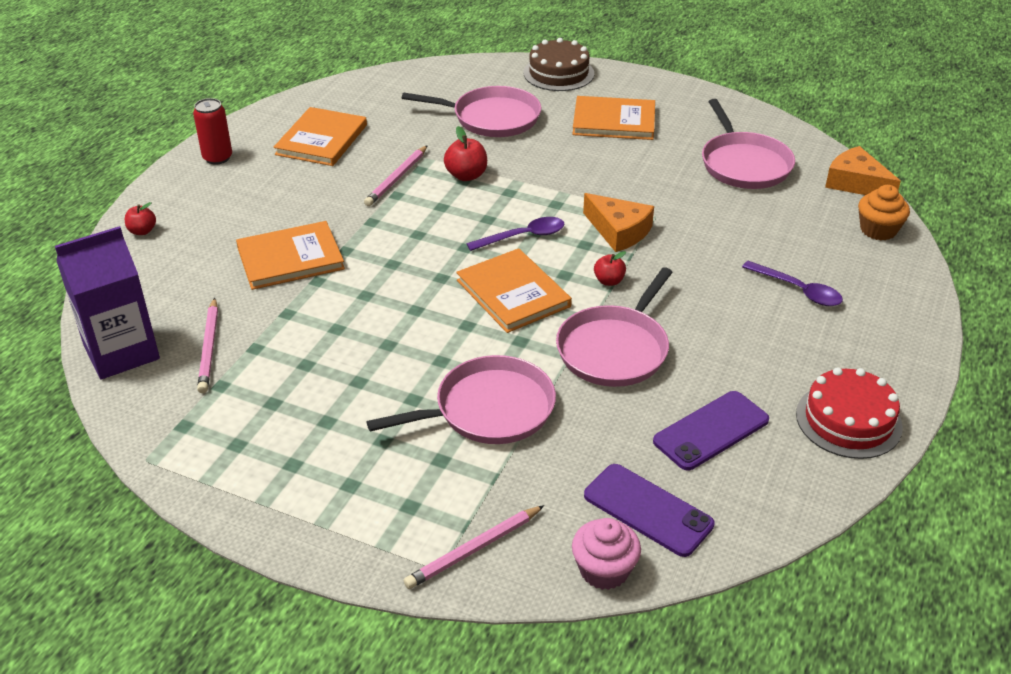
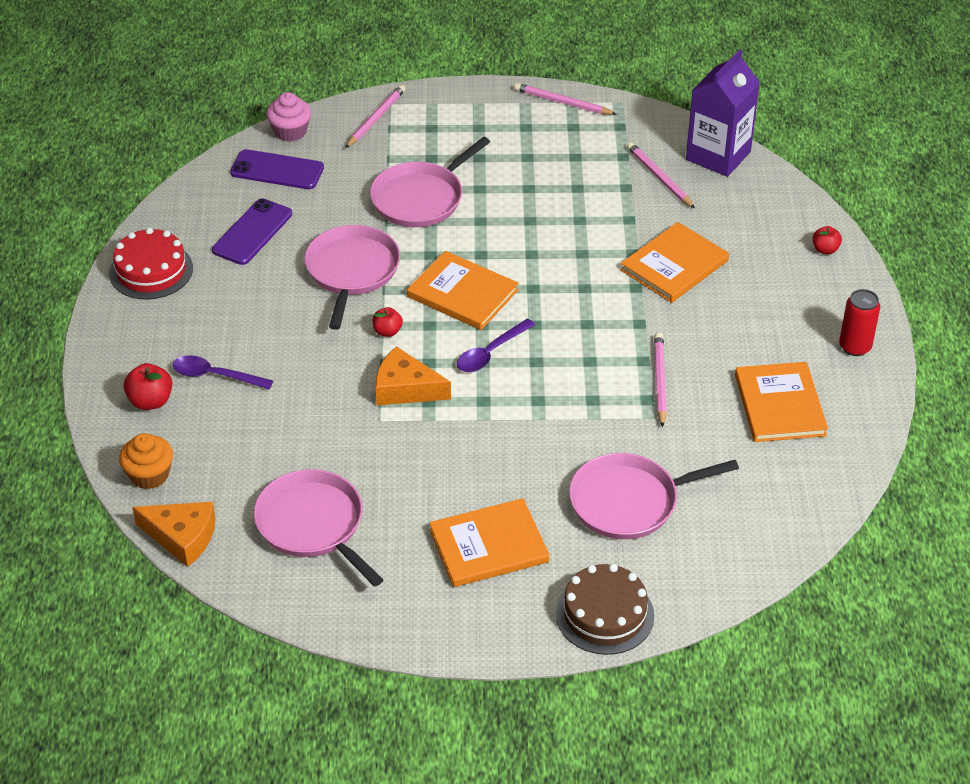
camera: 155 degrees right, 5 degrees up
red apple [444,126,487,181] -> red apple moved to [124,363,172,410]
none -> pink pencil [514,83,617,115]

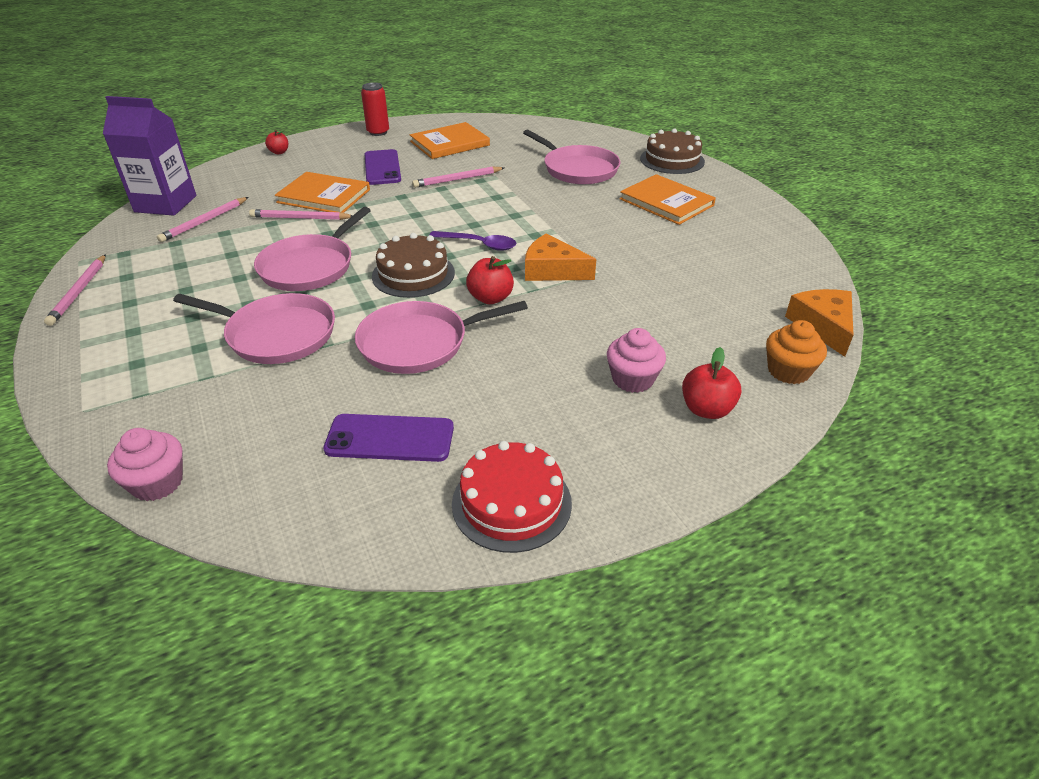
camera: 115 degrees left, 5 degrees down
purple spoon [172,355,273,390] -> pink cupcake [607,328,666,393]
purple phone [230,149,324,189] -> purple phone moved to [365,149,401,185]
pink pan [254,469,383,587] -> pink pan moved to [254,207,371,291]
pink pencil [345,85,406,148] -> pink pencil moved to [249,209,353,220]
red apple [373,307,403,337] -> red apple [466,256,514,304], size x1.53
orange cheese [376,346,451,405] -> orange cheese turned 120 degrees clockwise [525,234,596,281]
orange book [407,251,519,330] -> brown cake [372,233,455,298]

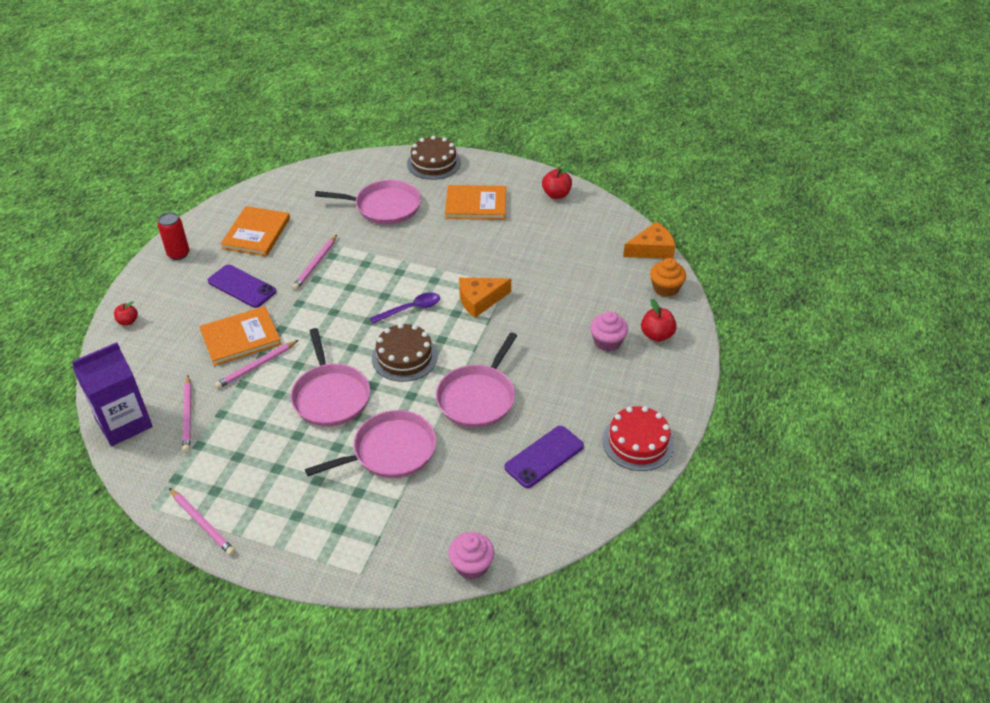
camera: 45 degrees left, 5 degrees up
red apple [466,256,514,304] -> red apple moved to [542,165,572,199]
orange cheese [785,289,853,357] -> orange cheese turned 120 degrees clockwise [623,221,675,259]

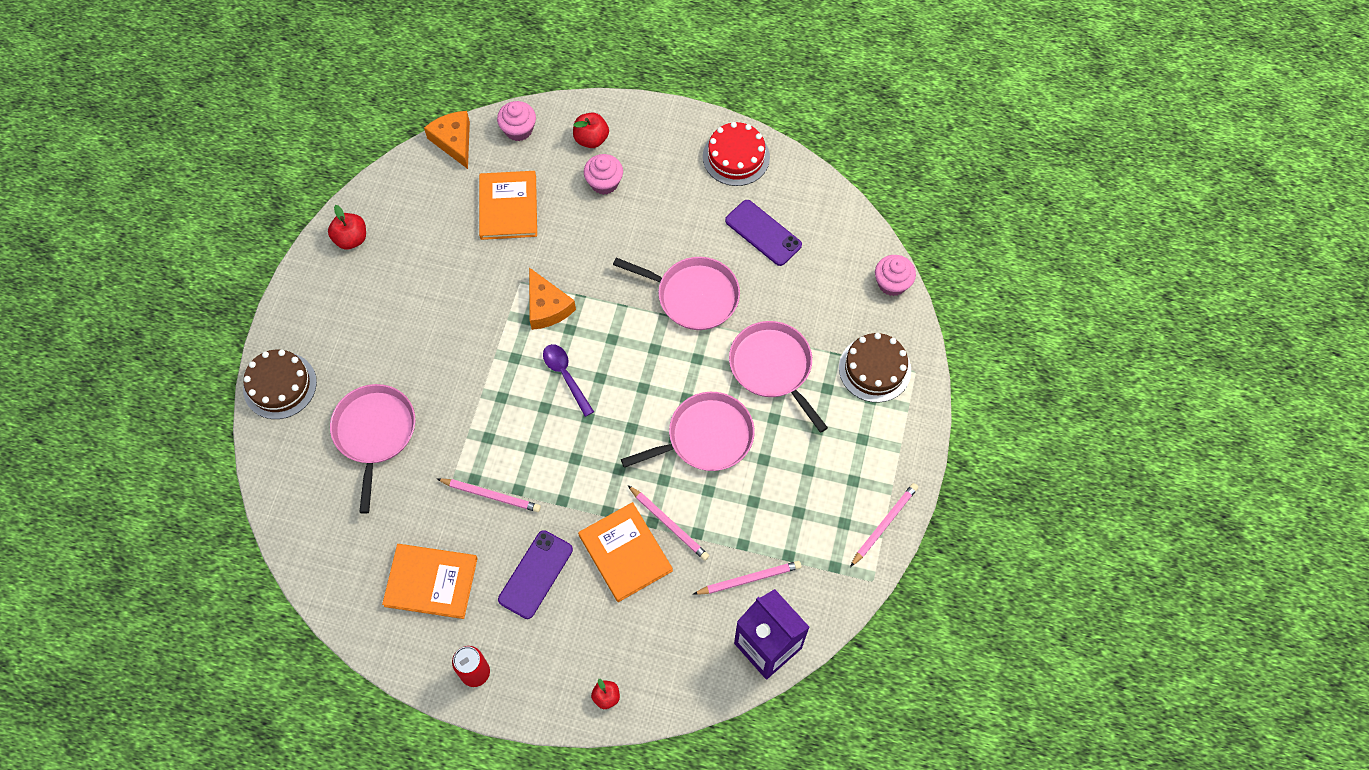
camera: 95 degrees left, 20 degrees up
brown cake [372,323,438,382] -> brown cake moved to [839,333,911,402]
orange book [445,185,506,220] -> orange book moved to [479,171,537,240]
orange cupcake [650,258,686,297] -> pink cupcake [497,101,536,141]

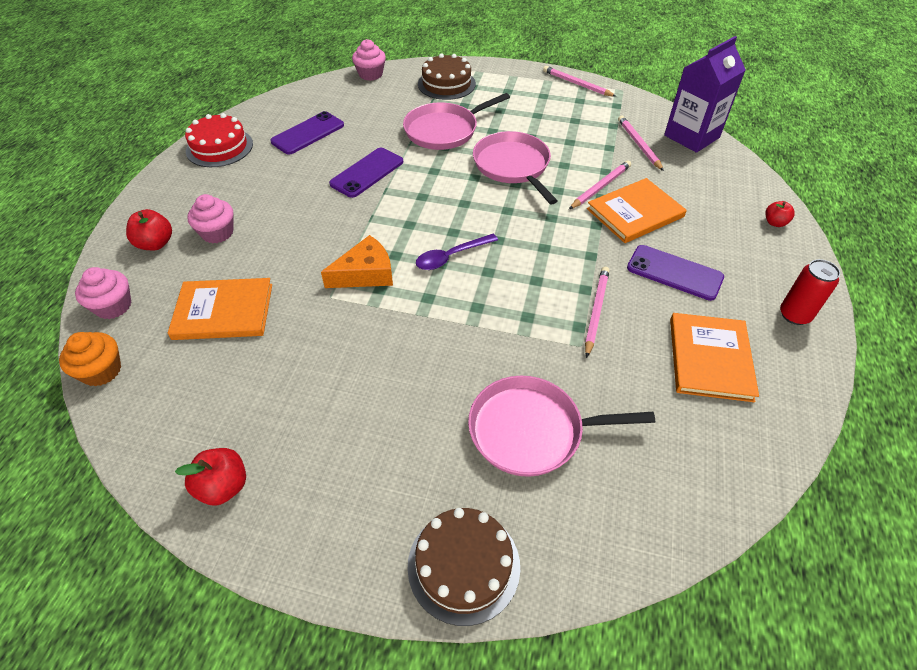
camera: 90 degrees left, 15 degrees down
orange cheese [424,111,470,169] -> orange cupcake [59,332,121,386]
pink pan [613,257,740,330] -> purple phone [329,148,403,198]

